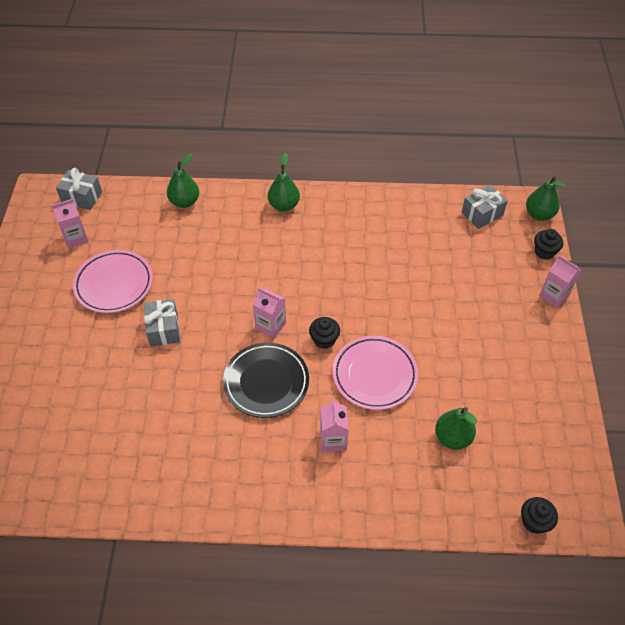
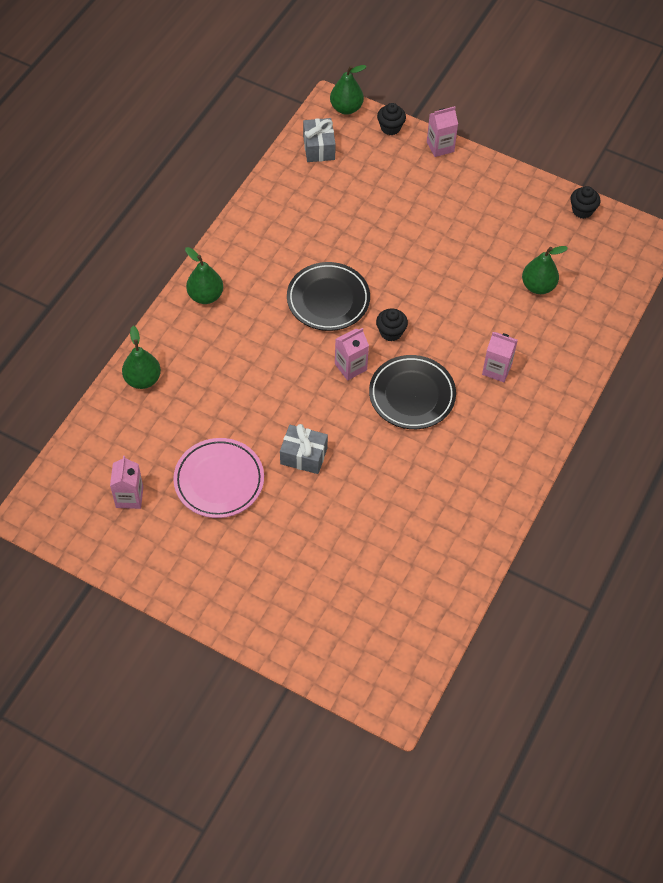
camera: 65 degrees left, 5 degrees up
grey gift [56,168,102,210] -> none
pink plate [333,336,418,410] -> none
black cupcake [521,497,558,534] -> black cupcake moved to [571,186,600,219]
none -> black plate [287,262,370,331]

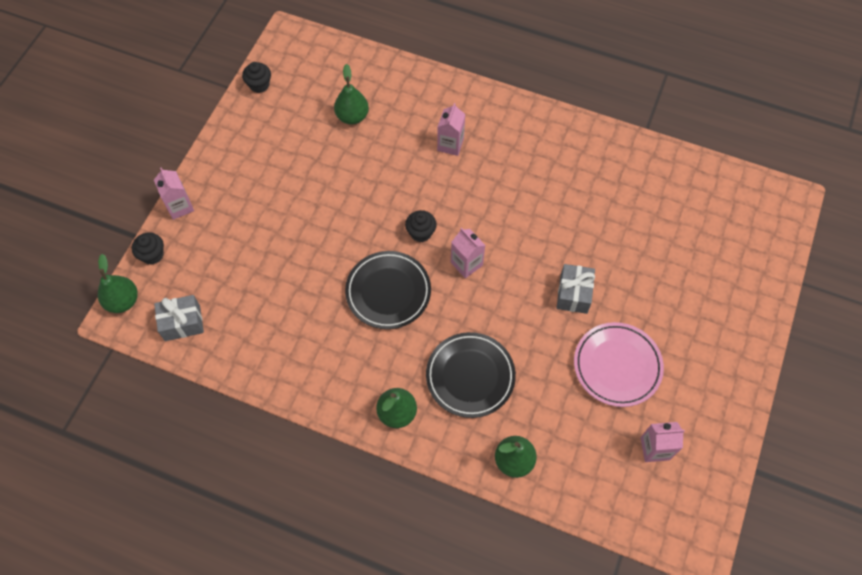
camera: 95 degrees left, 5 degrees up
black plate [369,355,456,429] -> black plate moved to [426,332,516,418]

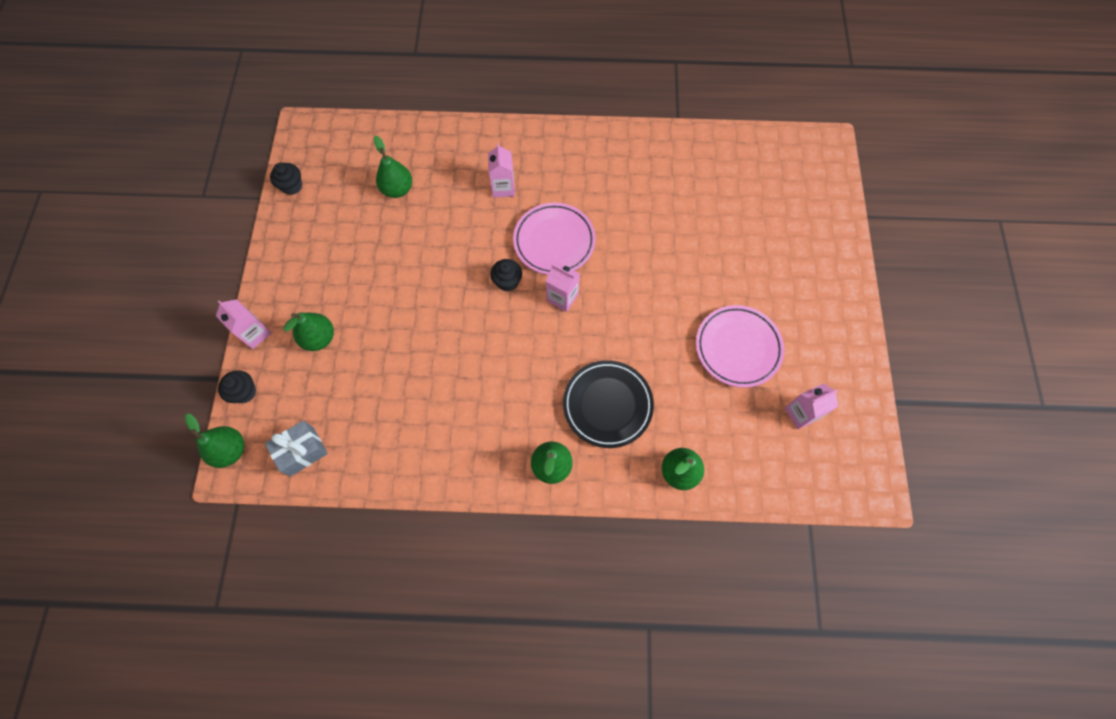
camera: 20 degrees left, 5 degrees up
black plate [345,251,431,329] -> none
grey gift [557,264,595,314] -> none
none -> green pear [283,312,334,351]
none -> pink plate [513,203,596,275]

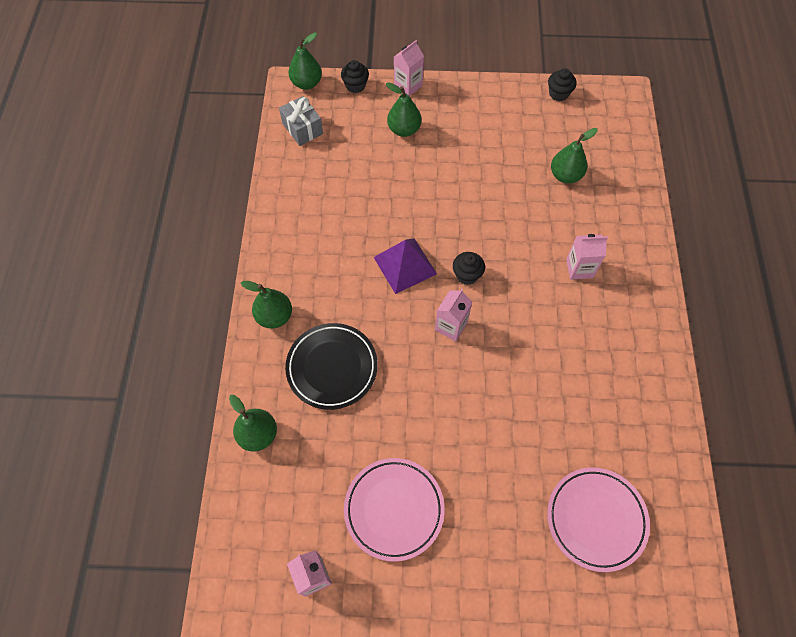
camera: 90 degrees right, 5 degrees down
pink plate [513,203,596,275] -> pink plate moved to [547,467,650,572]
none -> purple pyramid [373,238,437,294]

